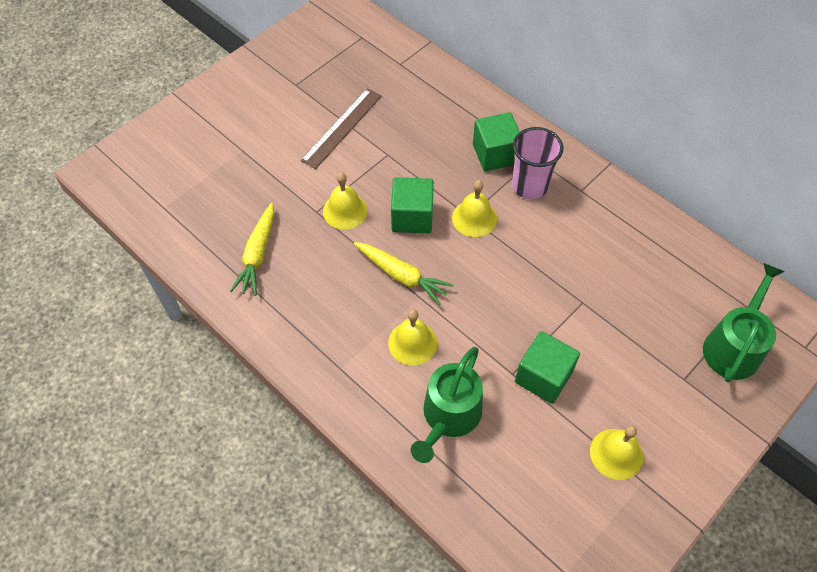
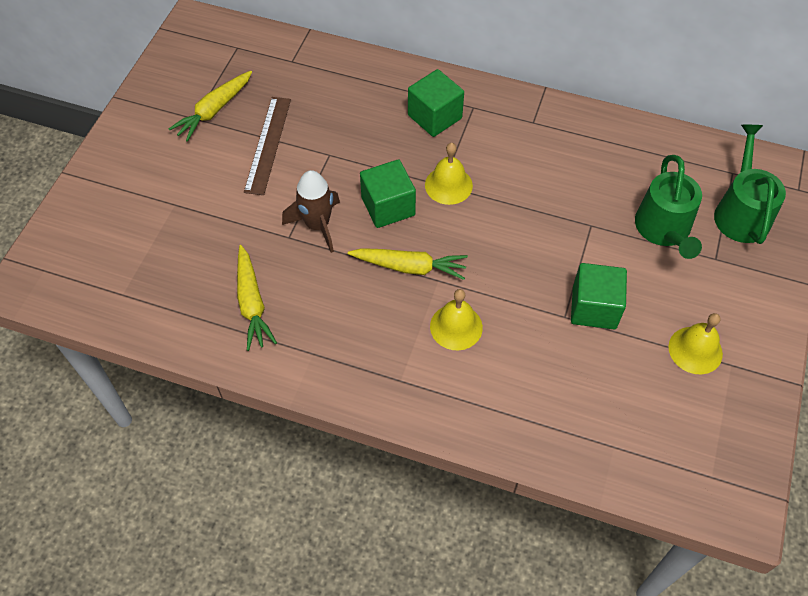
camera: 25 degrees left, 0 degrees up
yellow bell [323,173,368,230] -> brown rocket [282,170,340,253]
green watering can [411,347,483,463] -> green watering can moved to [635,155,702,259]
pink cup [512,127,563,199] -> none
none -> yellow carrot [169,71,252,142]

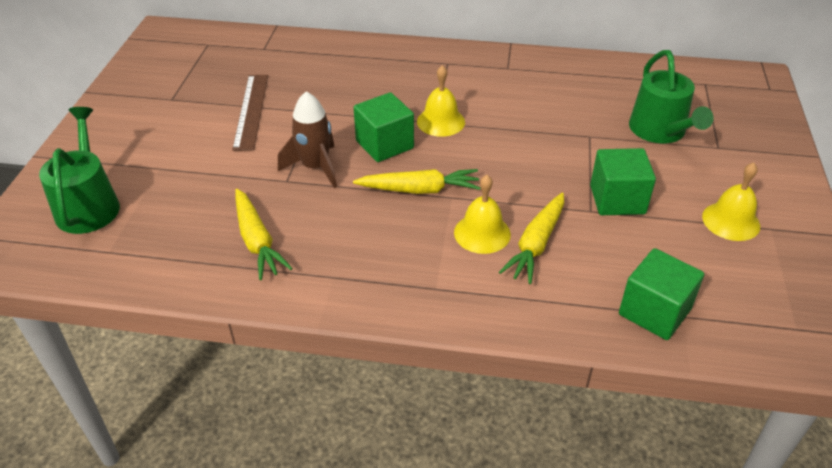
camera: 10 degrees left, 15 degrees down
yellow carrot [169,71,252,142] -> yellow carrot moved to [499,193,564,284]
green cube [408,69,464,137] -> green cube moved to [619,248,704,340]
green watering can [714,125,786,244] -> green watering can moved to [39,107,120,234]

